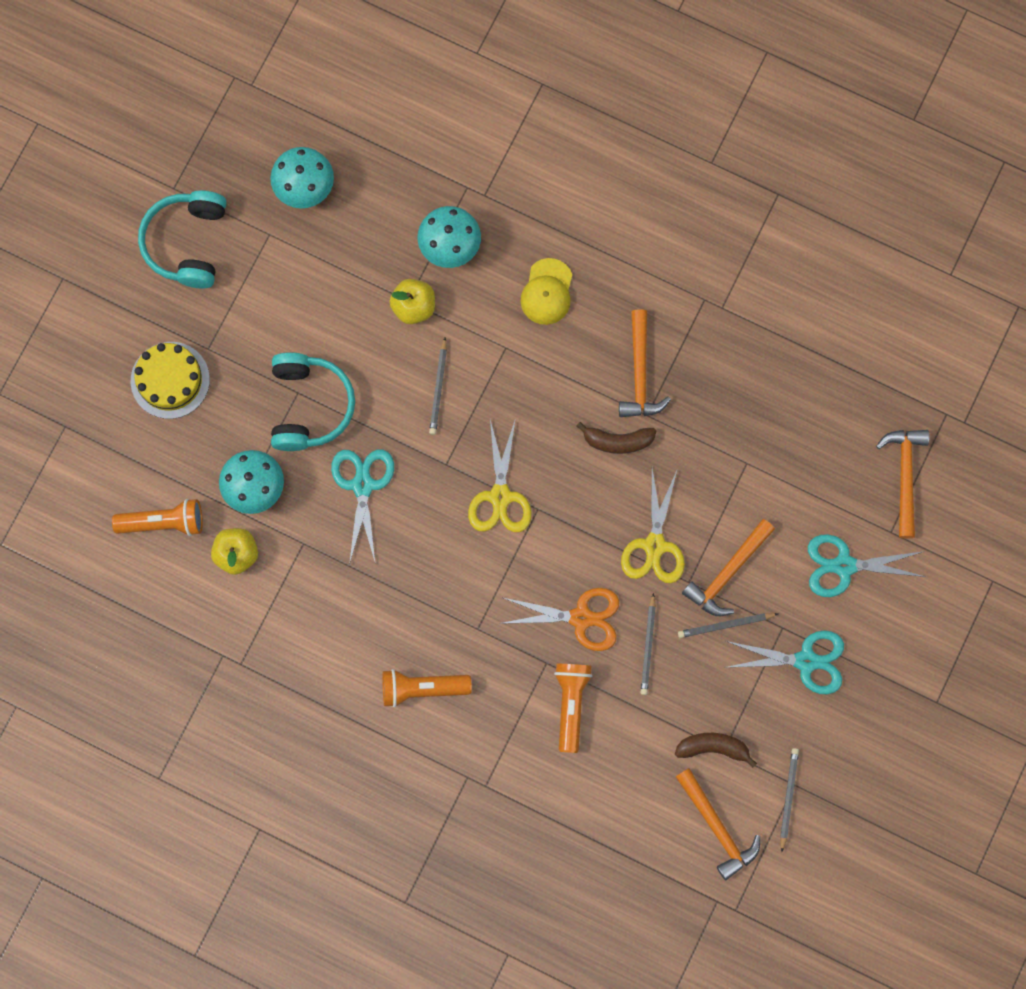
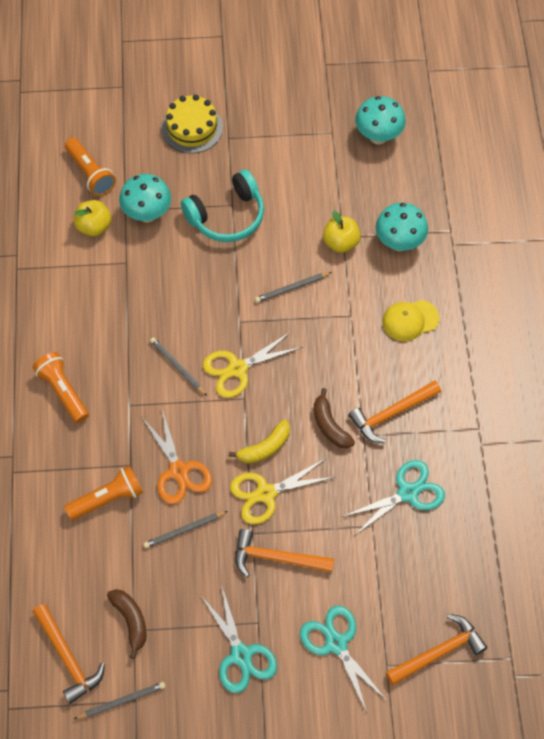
camera: 60 degrees right, 15 degrees down
turquoise headphones [138,190,227,288] -> none
turquoise scissors [331,449,394,564] -> turquoise scissors moved to [342,460,445,536]
orange hammer [676,768,760,881] -> orange hammer turned 60 degrees counterclockwise [33,604,105,704]
grey pencil [678,613,778,638] -> grey pencil moved to [150,337,207,396]
none -> yellow banana [229,420,290,464]

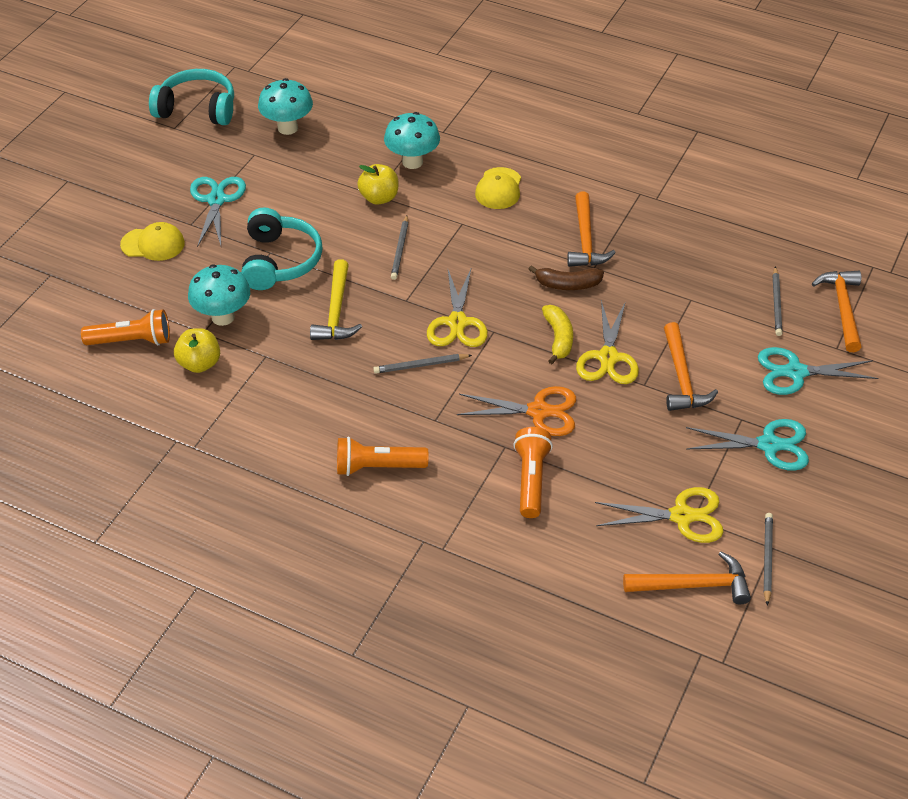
camera: 60 degrees left, 15 degrees down
brown banana [107,589,147,659] -> yellow scissors [595,487,723,543]
grey pencil [143,511,228,548] -> grey pencil moved to [773,266,782,336]
yellow cake [161,95,223,154] -> yellow cap [120,222,185,261]
orange hammer [235,529,334,577] -> orange hammer turned 45 degrees counterclockwise [664,322,718,411]
turquoise scissors [342,460,445,536] -> turquoise scissors moved to [190,177,246,247]
none -> turquoise headphones [149,69,234,125]
none -> yellow hammer [310,259,362,340]

